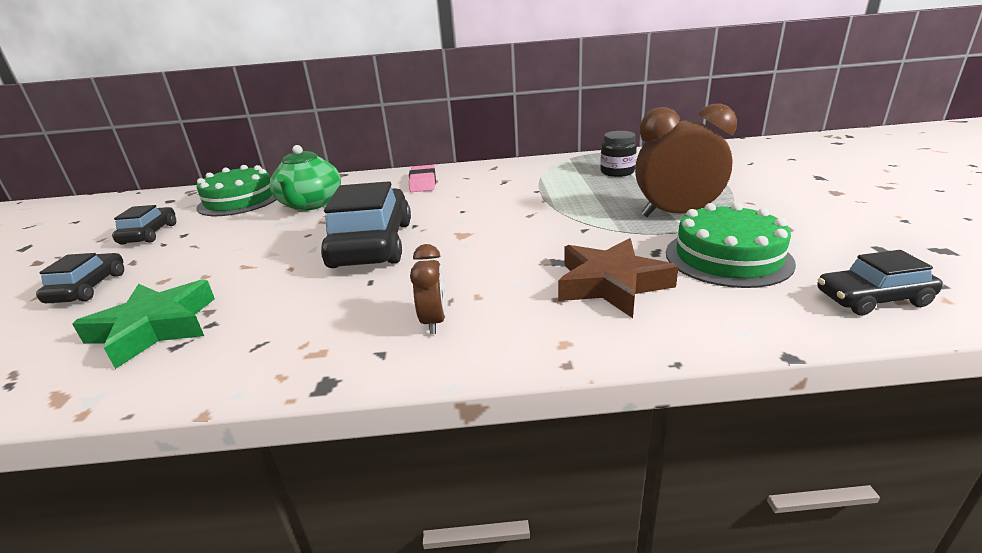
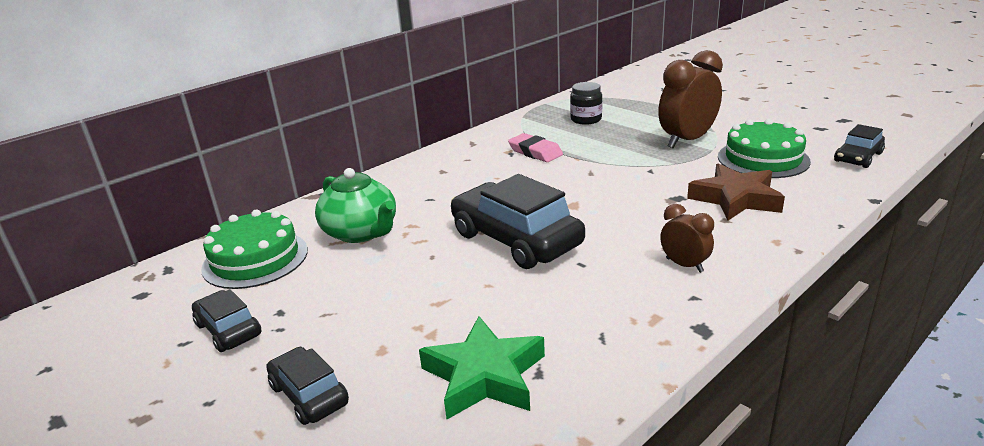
camera: 40 degrees left, 0 degrees up
pink eraser [409,165,436,192] -> pink eraser moved to [508,133,563,162]

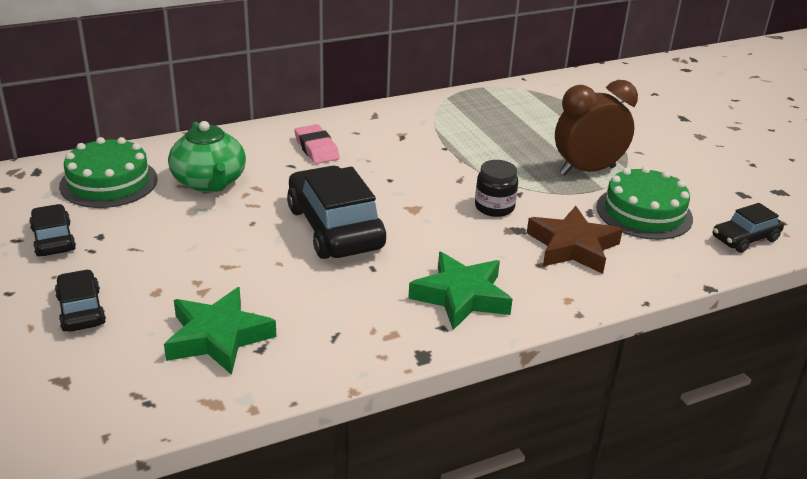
camera: 15 degrees right, 5 degrees up
pink eraser [508,133,563,162] -> pink eraser moved to [294,124,340,164]
black jar [570,82,602,125] -> black jar moved to [475,160,518,217]
brown clock [660,204,714,273] -> green star [408,252,513,330]

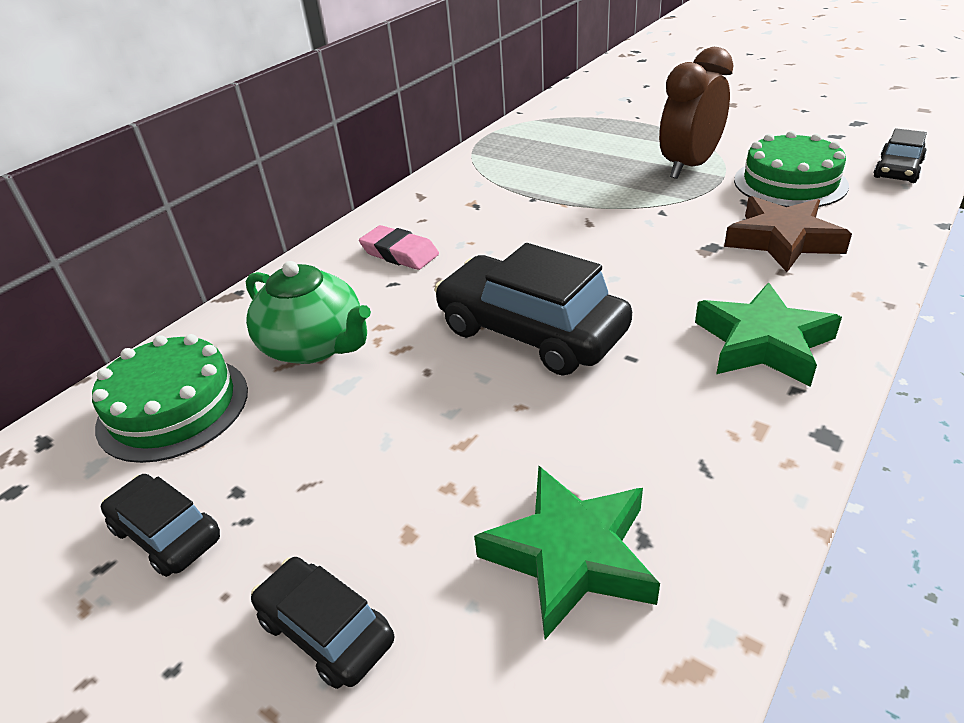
camera: 25 degrees left, 5 degrees up
black jar [475,160,518,217] -> none

